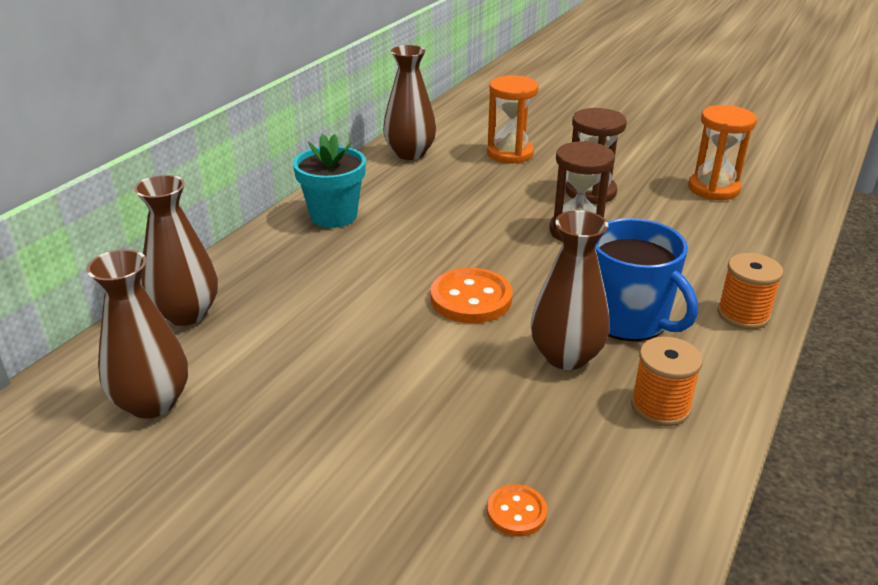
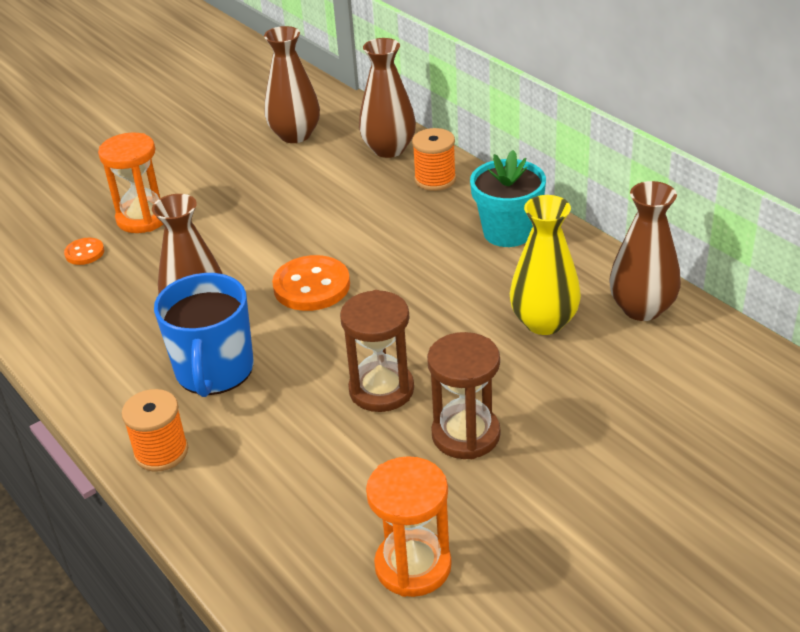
camera: 115 degrees right, 5 degrees up
orange hourglass [487,75,538,164] -> orange hourglass moved to [98,132,163,233]
blue mug [595,218,698,341] -> blue mug turned 75 degrees counterclockwise [154,273,254,397]
orange spool [631,337,703,426] -> orange spool moved to [412,128,456,191]
none -> yellow vase [510,195,581,335]

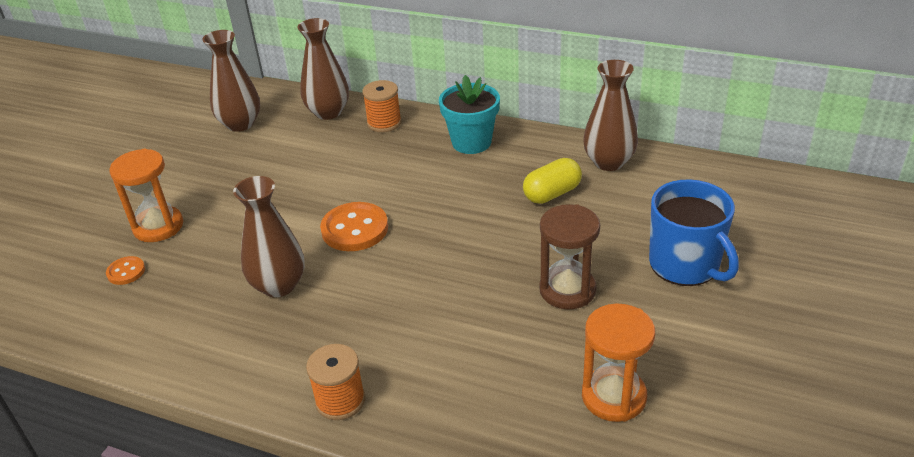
camera: 30 degrees left, 0 degrees up
blue mug [154,273,254,397] -> blue mug moved to [649,180,739,286]
brown hourglass [340,290,414,412] -> none
yellow vase [510,195,581,335] -> yellow capsule [523,158,582,204]

